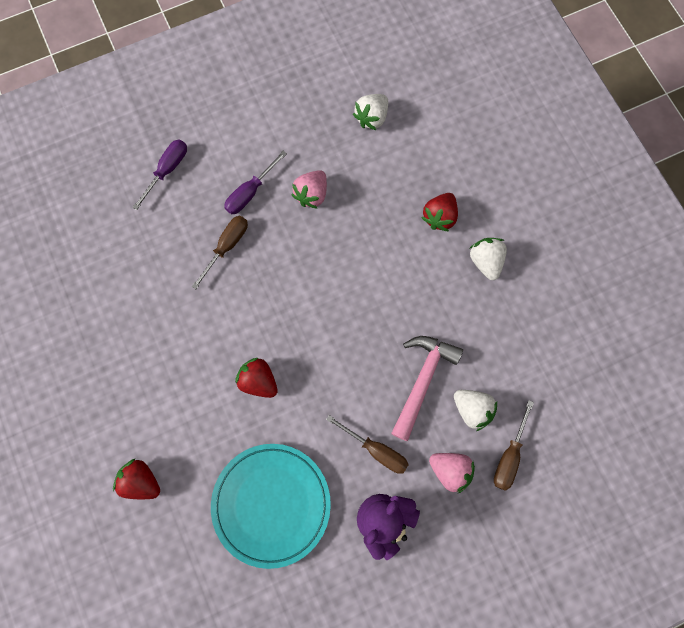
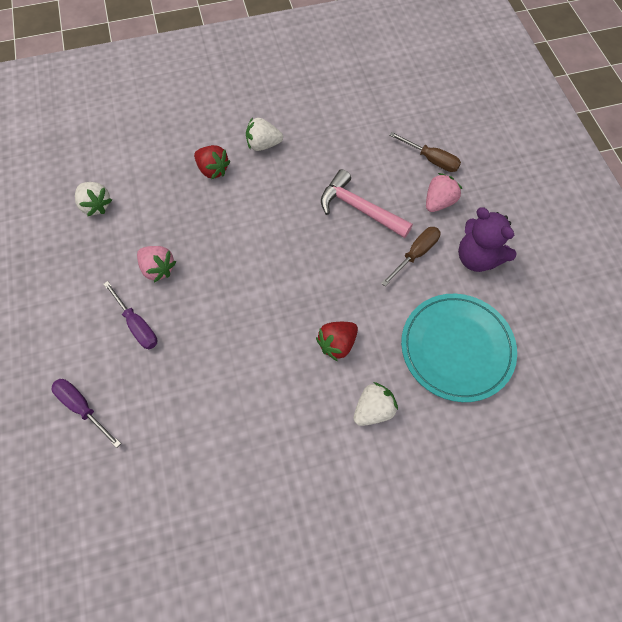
camera: 80 degrees left, 10 degrees down
red strawberry [113,458,160,499] -> none
brown screwdriver [192,216,248,289] -> none
white strawberry [454,390,497,431] -> white strawberry moved to [354,382,398,426]

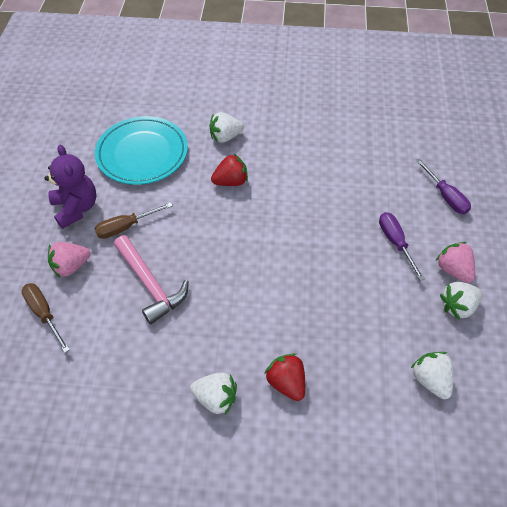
camera: 160 degrees left, 10 degrees down
pink strawberry [137,246,177,282] -> pink strawberry moved to [436,242,475,283]
none -> white strawberry [440,282,482,320]

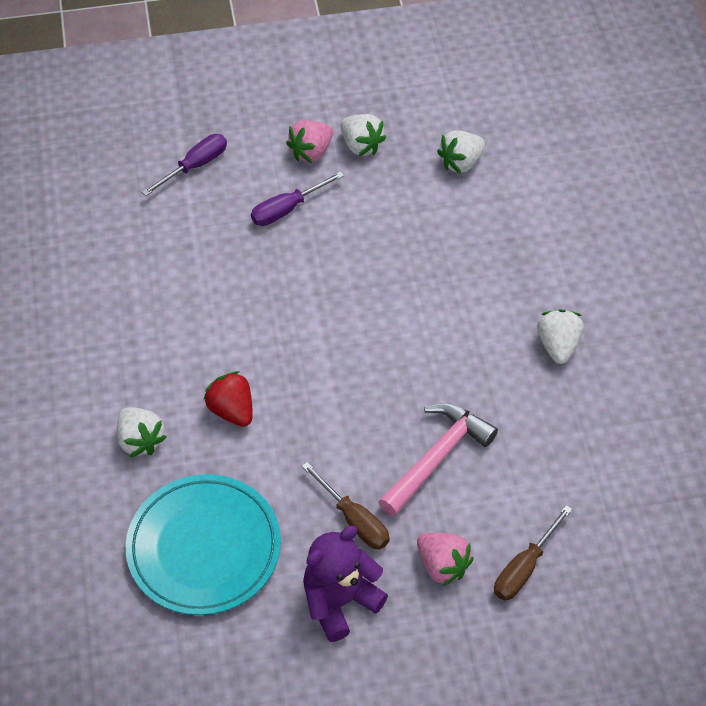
camera: 105 degrees left, 0 degrees up
red strawberry [264,353,305,401] -> none

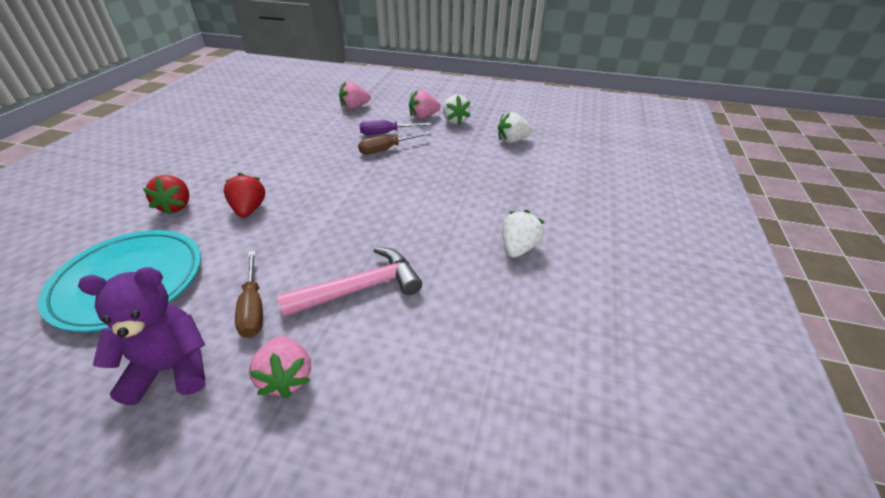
camera: 25 degrees right, 15 degrees down
white strawberry [117,407,167,457] -> red strawberry [143,175,189,215]
purple screwdriver [142,134,227,196] -> pink strawberry [339,81,371,110]
brown screwdriver [494,505,572,601] -> brown screwdriver moved to [358,132,430,154]

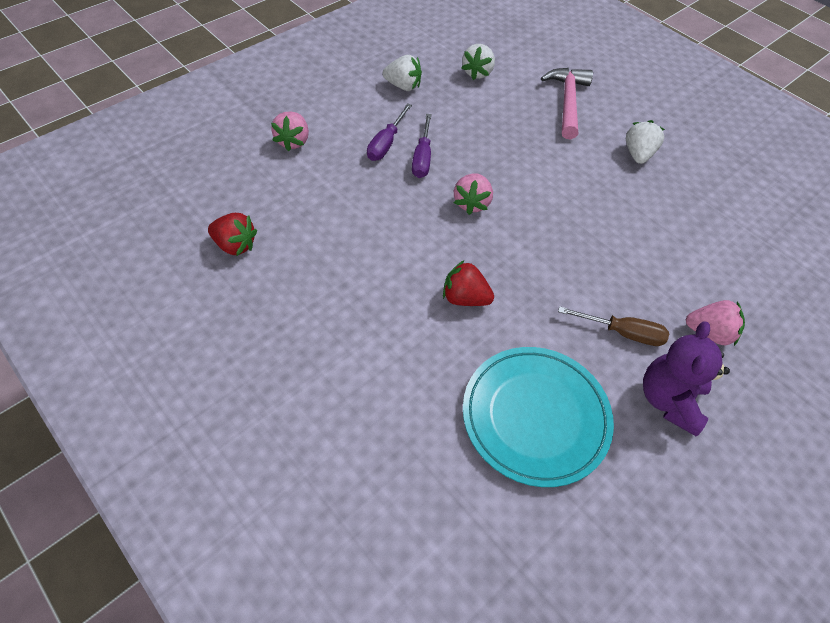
camera: 60 degrees left, 15 degrees up
red strawberry [143,175,189,215] -> red strawberry moved to [208,213,257,256]
pink hammer [277,247,422,317] -> pink hammer moved to [541,68,593,139]
brown screwdriver [358,132,430,154] -> purple screwdriver [412,114,432,178]
pink strawberry [409,90,441,119] -> pink strawberry moved to [454,173,493,215]
white strawberry [502,210,544,258] -> white strawberry turned 45 degrees clockwise [626,120,665,164]

